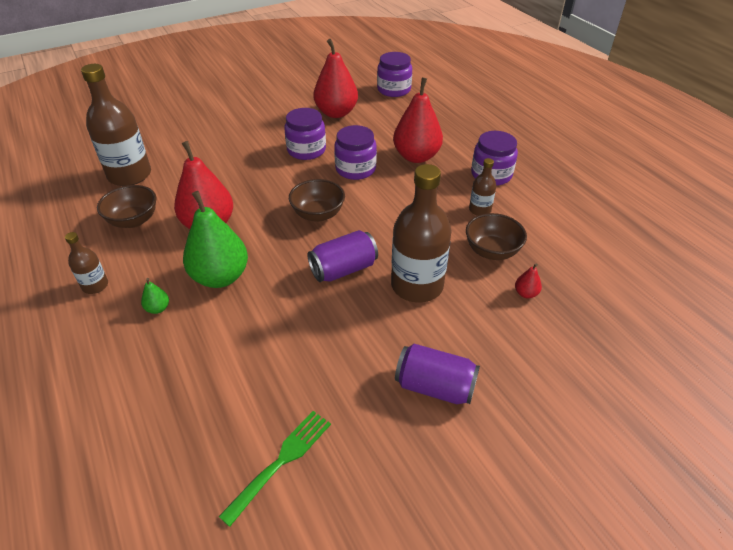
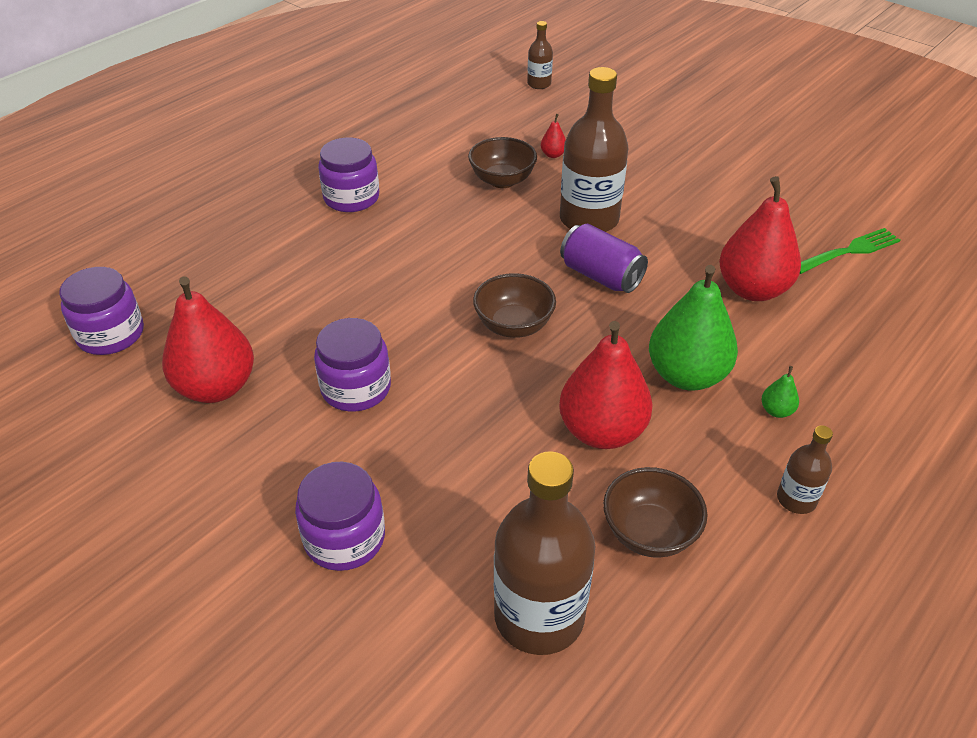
camera: 110 degrees left, 0 degrees up
green fork [219,411,331,527] -> green fork turned 135 degrees clockwise [800,228,901,274]
purple jar [334,125,377,180] -> purple jar moved to [295,462,385,571]
red pear [393,77,443,163] -> red pear moved to [719,176,801,301]
purple can [395,344,480,404] -> none
brown bottle [469,158,496,216] -> brown bottle moved to [527,21,553,89]

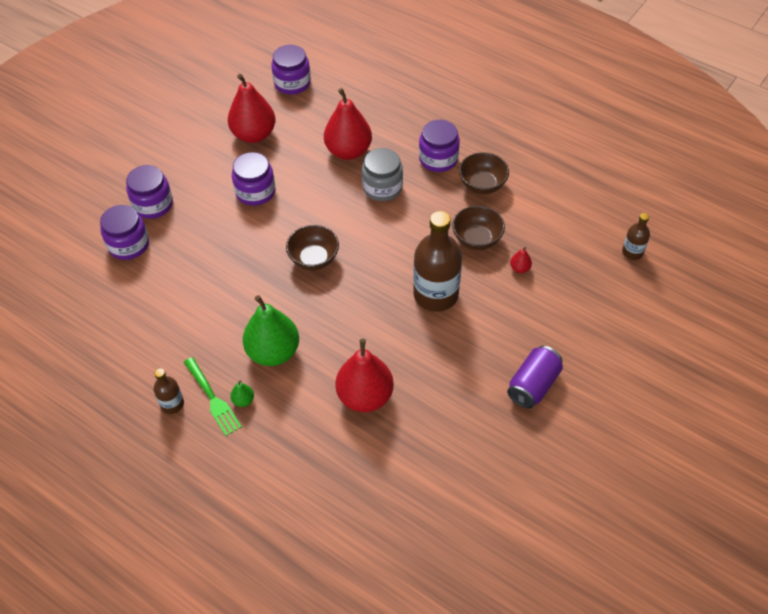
camera: 85 degrees right, 10 degrees up
brown bottle [494,451,595,655] -> none
red pear [559,321,653,449] -> red pear moved to [324,88,372,160]
purple can [560,224,648,293] -> purple can moved to [507,346,563,409]
brown bowl [603,467,707,558] -> brown bowl moved to [459,152,509,194]
green fork [800,228,901,274] -> green fork moved to [184,357,242,436]
none -> purple jar [100,205,149,260]
none -> grey jar [362,148,403,201]

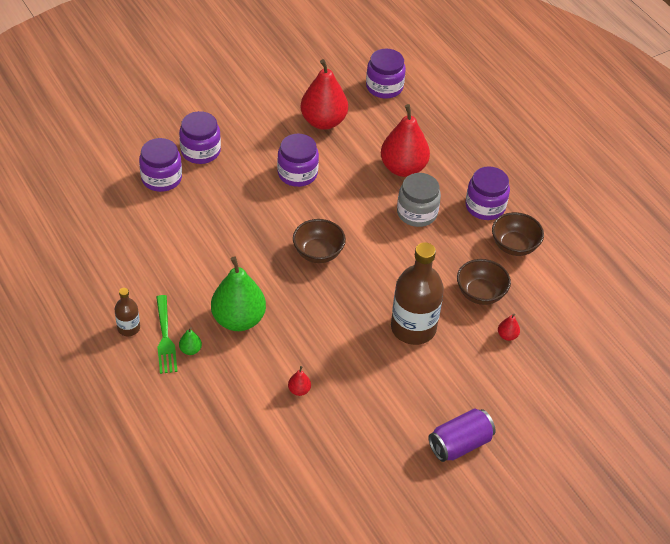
camera: 20 degrees right, 5 degrees down
red pear [335,339,394,412] -> red pear [288,366,311,396], size x0.41
brown bottle [622,213,650,260] -> none

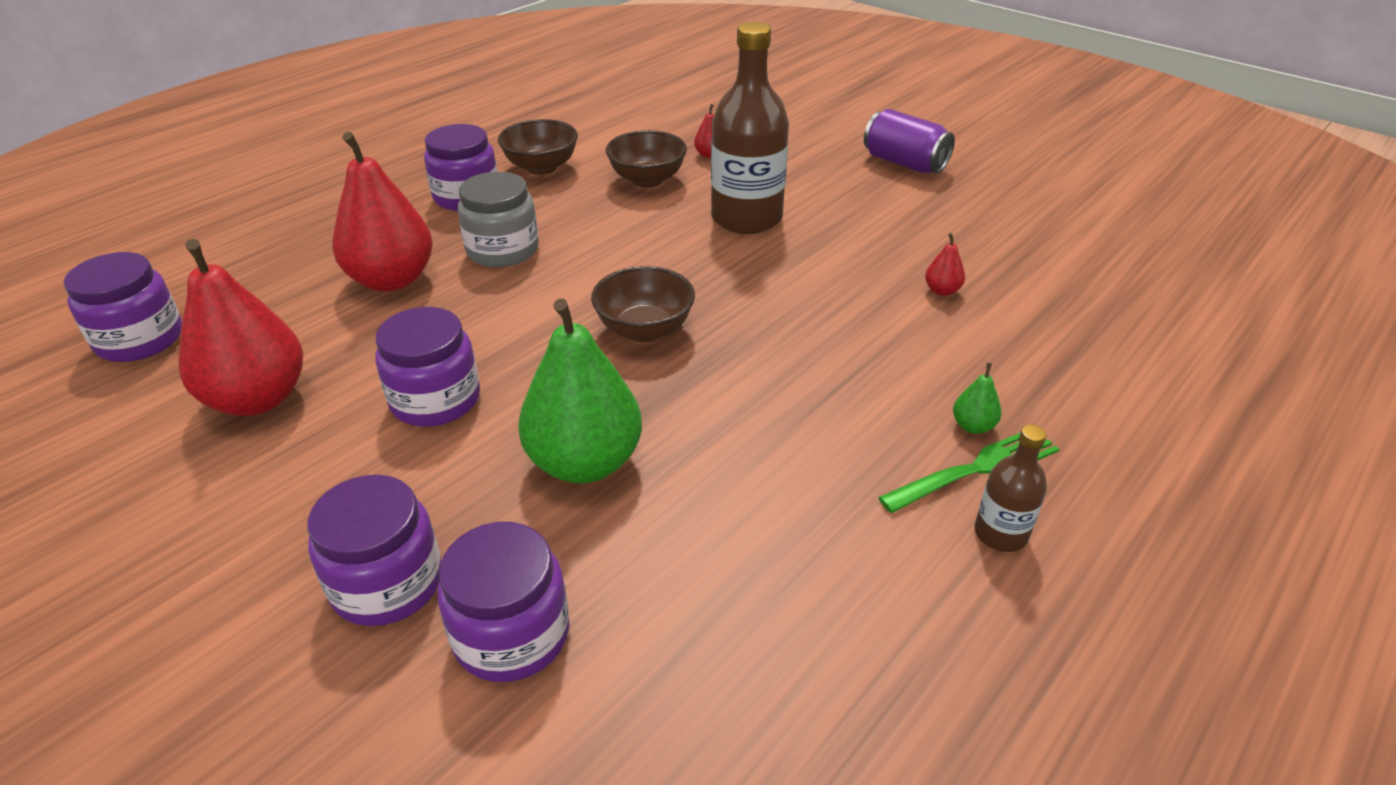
camera: 105 degrees left, 10 degrees down
green pear [211,256,266,331] -> green pear moved to [518,299,642,483]

